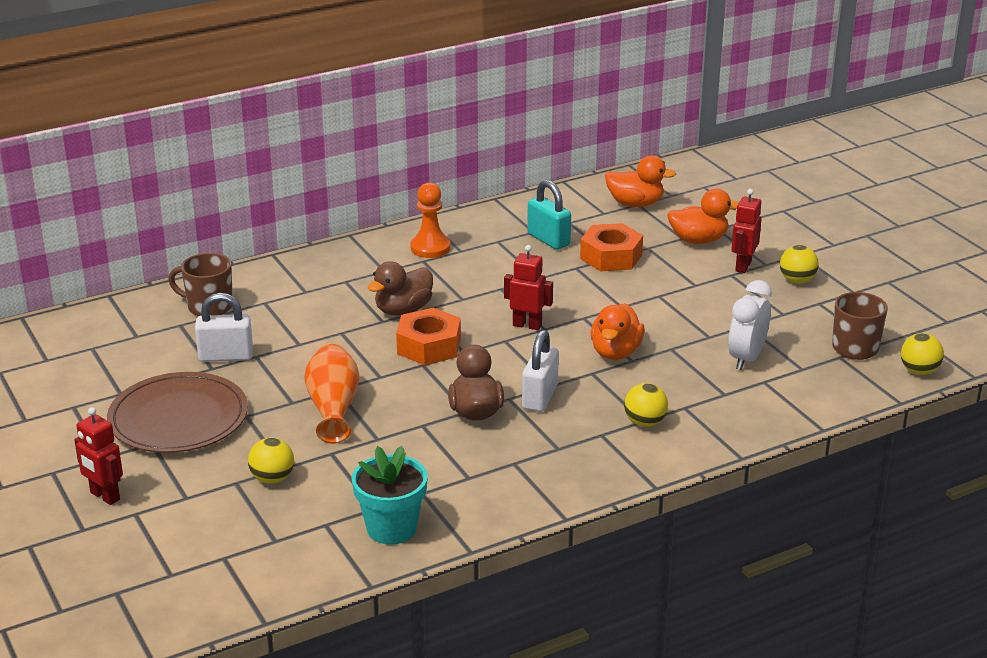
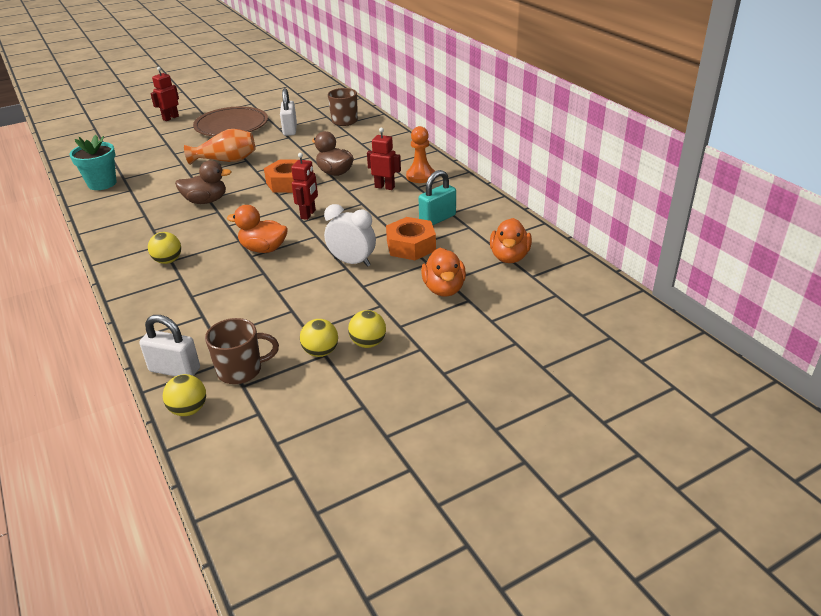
camera: 90 degrees right, 5 degrees up
yellow ball [248,438,294,484] -> yellow ball moved to [300,319,338,357]
white padlock [522,330,559,412] -> white padlock moved to [140,315,200,376]
white clock [728,280,772,370] -> white clock moved to [324,204,376,267]
red robot [731,189,762,273] -> red robot moved to [367,128,401,190]

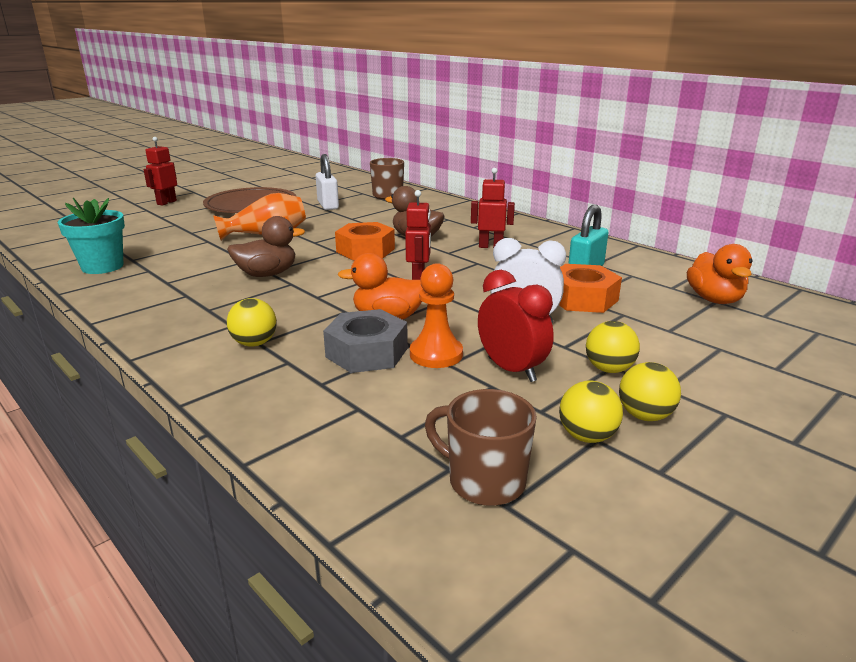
camera: 15 degrees left, 10 degrees down
white padlock [140,315,200,376] -> none
yellow ball [163,374,206,416] -> yellow ball moved to [586,321,640,373]
brown mug [205,318,279,384] -> brown mug turned 120 degrees counterclockwise [425,389,537,506]
orange pawn [406,126,435,183] -> orange pawn moved to [410,263,463,368]
orange duck [421,248,466,297] -> none
none -> grey nut [323,309,408,373]
none -> red clock [478,270,554,382]

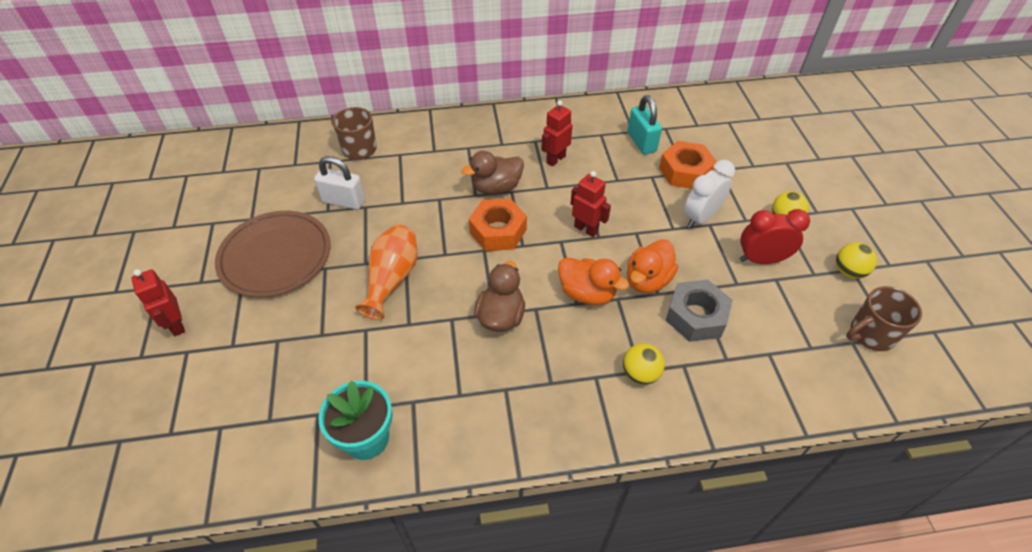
camera: 55 degrees left, 25 degrees up
orange pawn [410,263,463,368] -> none
yellow ball [619,362,681,421] -> none
orange duck [687,244,753,304] -> orange duck moved to [558,257,629,305]

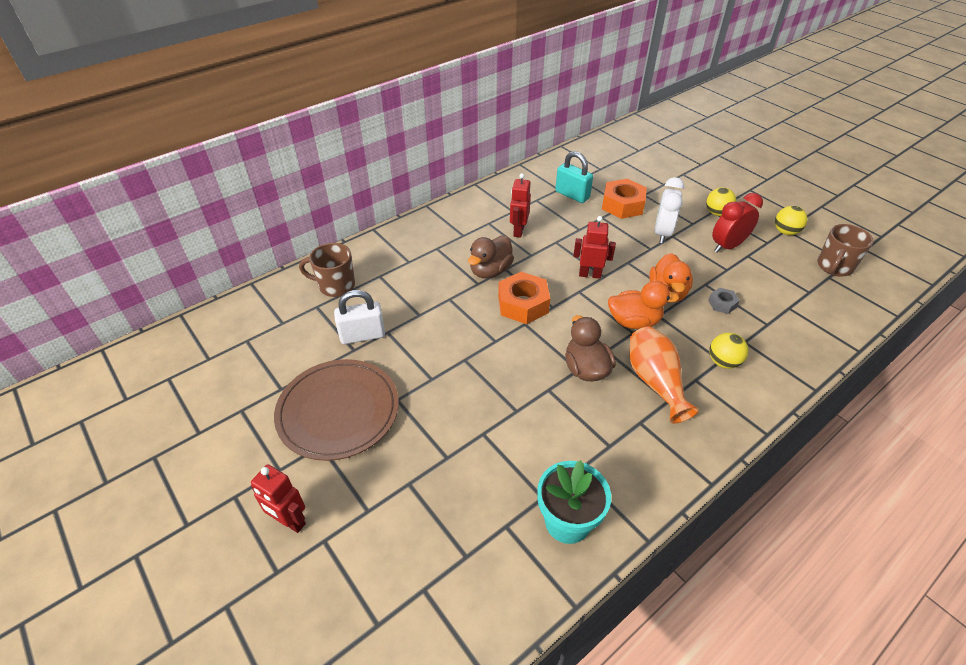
camera: 30 degrees left, 5 degrees down
orange vase [355,224,418,320] -> orange vase moved to [629,326,699,423]
grey nut [665,280,733,342] -> grey nut [708,288,740,314], size x0.51

